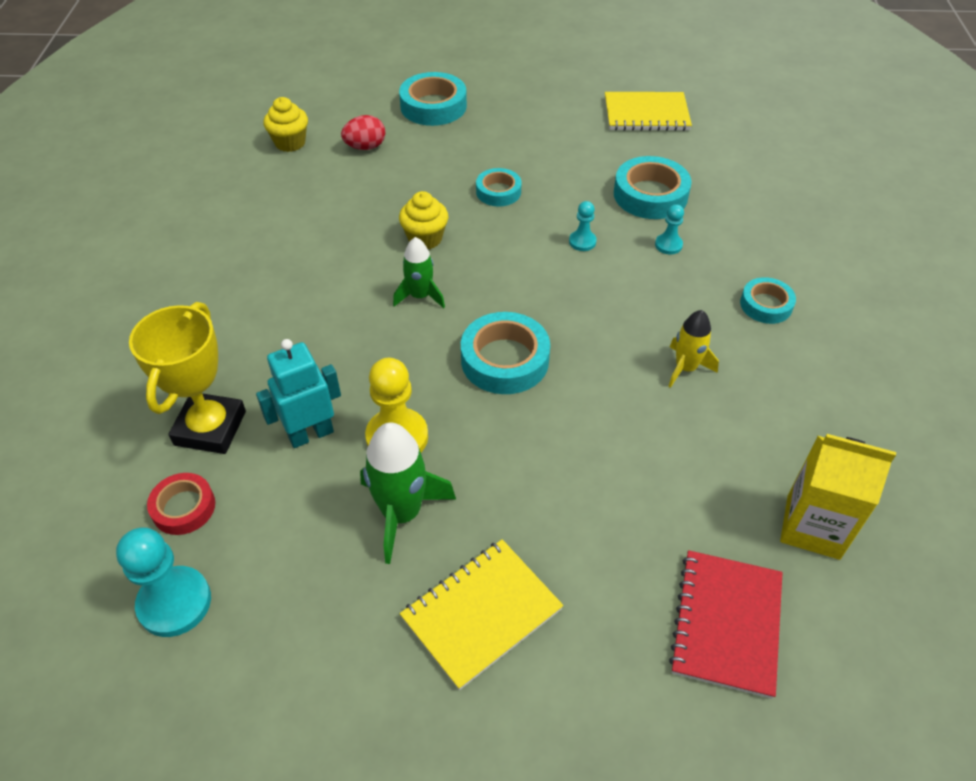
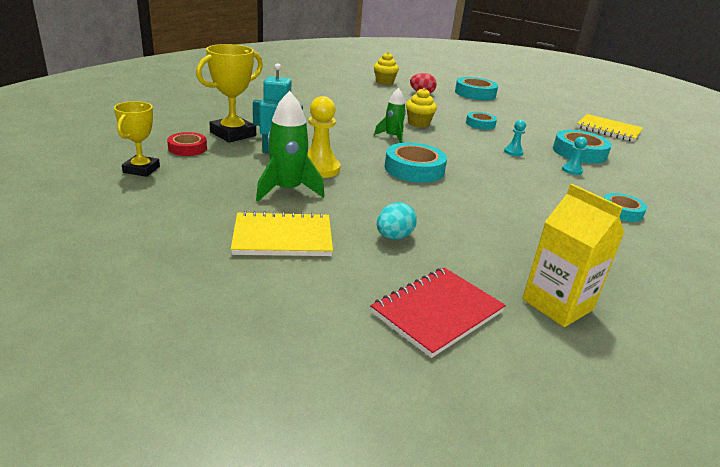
camera: 30 degrees right, 20 degrees down
turquoise pawn [116,527,211,637] -> yellow trophy [114,101,160,177]
yellow rocket [668,310,719,388] -> none
none -> turquoise egg [377,202,417,240]

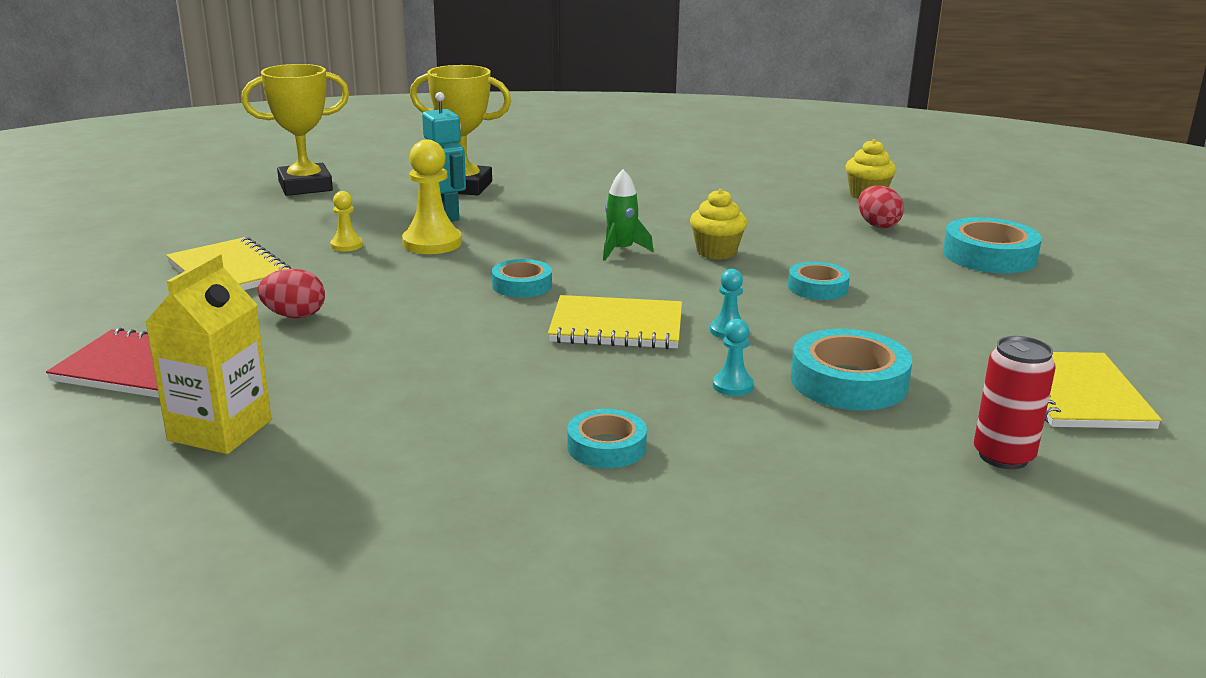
camera: 60 degrees right, 5 degrees down
yellow trophy [114,101,160,177] -> yellow trophy [241,64,349,196], size x1.51
red tape [167,132,207,156] -> none
green rocket [256,91,325,202] -> yellow pawn [330,191,363,251]
turquoise egg [377,202,417,240] -> red egg [257,269,325,318]
turquoise tape [384,143,447,183] -> turquoise tape [492,259,552,297], size x0.61
none -> yellow notebook [548,295,682,349]
none -> red can [974,336,1055,469]

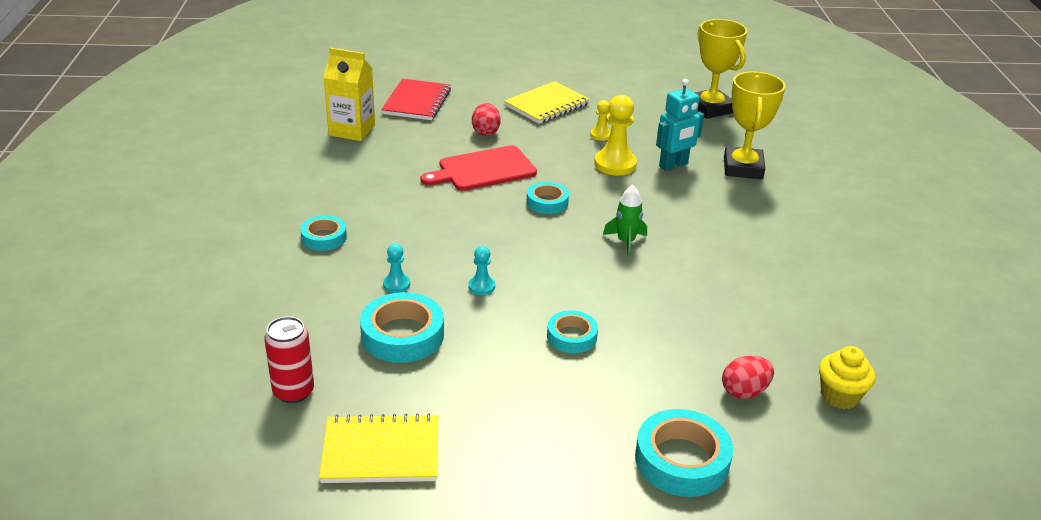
camera: 85 degrees right, 10 degrees up
yellow notebook [548,295,682,349] -> none
yellow cupcake [690,189,747,260] -> none
none -> red cutting board [421,145,537,191]

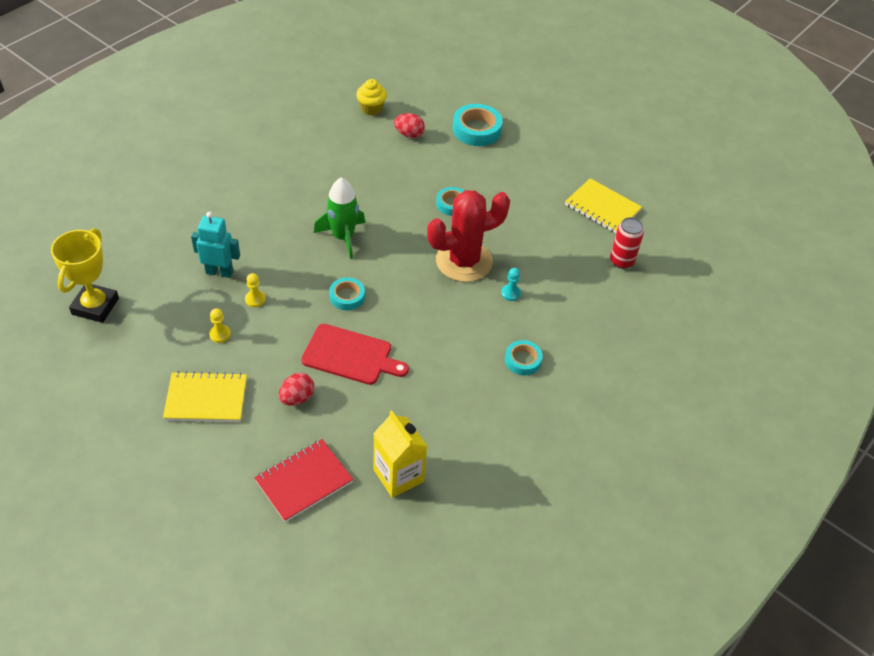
camera: 140 degrees left, 15 degrees up
turquoise tape [360,292,444,363] -> none
turquoise pawn [468,246,495,295] -> red cactus [427,190,510,282]
yellow pawn [594,95,637,176] -> yellow pawn [245,273,266,307], size x0.53
green rocket [603,185,647,257] -> green rocket [314,177,365,259], size x1.58
yellow trophy [724,71,786,179] -> none

